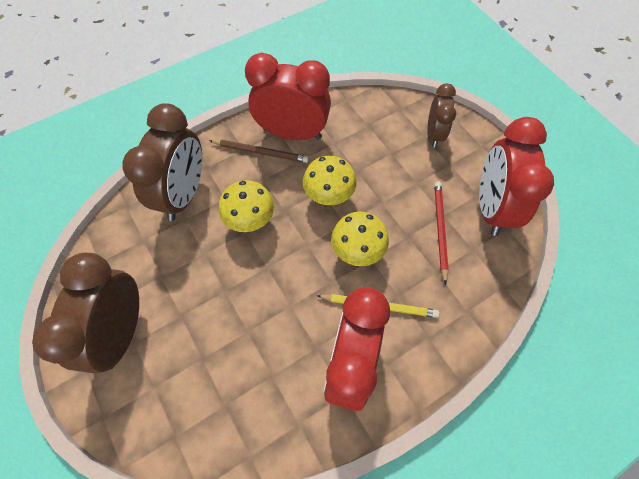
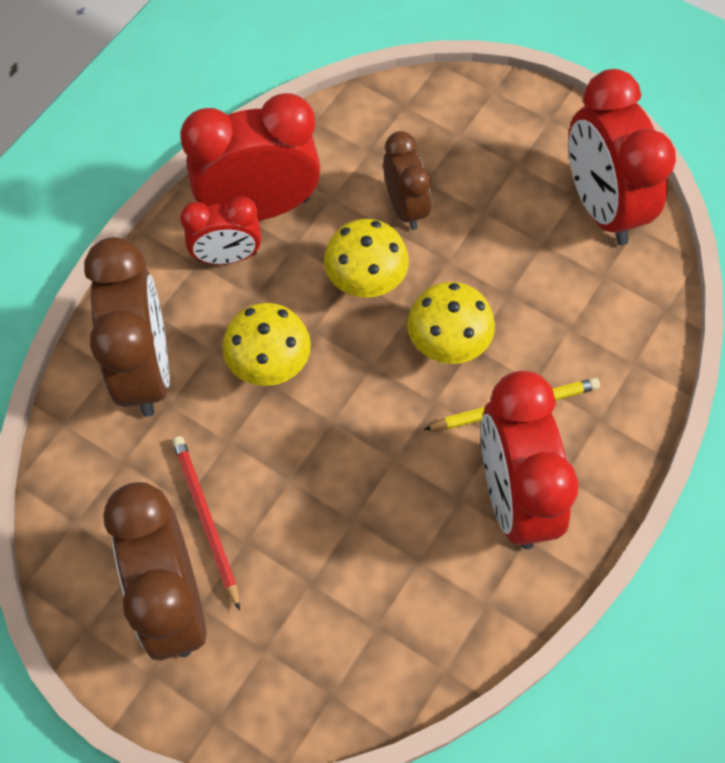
camera: 25 degrees left, 0 degrees up
brown pencil [209,140,309,163] -> red clock [180,196,261,265]
brown clock [427,83,456,148] -> brown clock moved to [383,131,431,230]
red pencil [434,181,449,285] -> red pencil moved to [172,436,240,611]

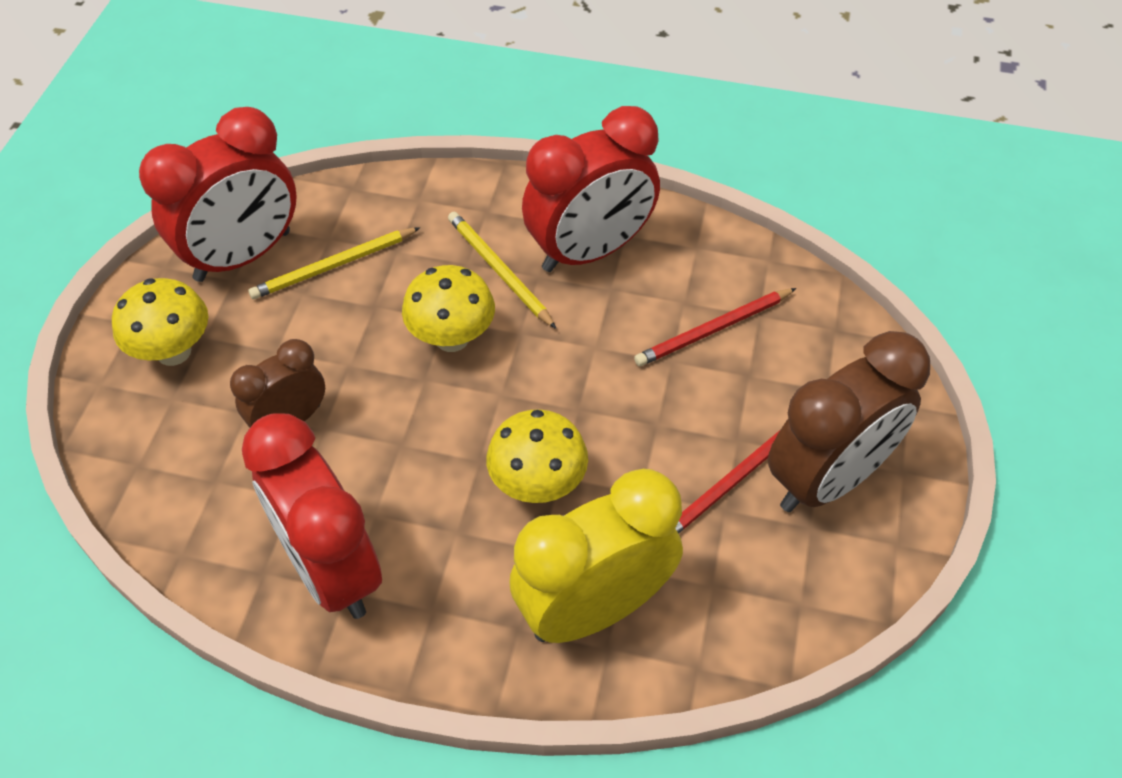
camera: 110 degrees left, 10 degrees down
brown clock [84,237,170,417] -> yellow clock [509,469,683,643]
red clock [180,196,261,265] -> none
yellow mushroom [324,219,409,298] -> yellow mushroom moved to [112,278,208,366]
none -> yellow pencil [248,227,420,299]
none -> red pencil [634,288,796,366]

